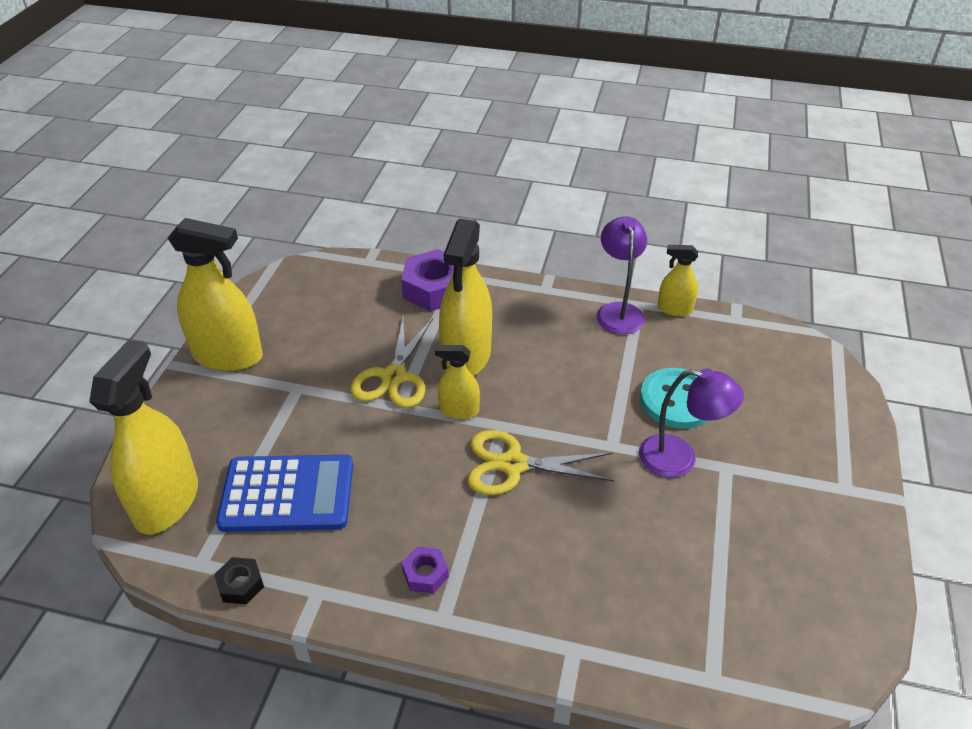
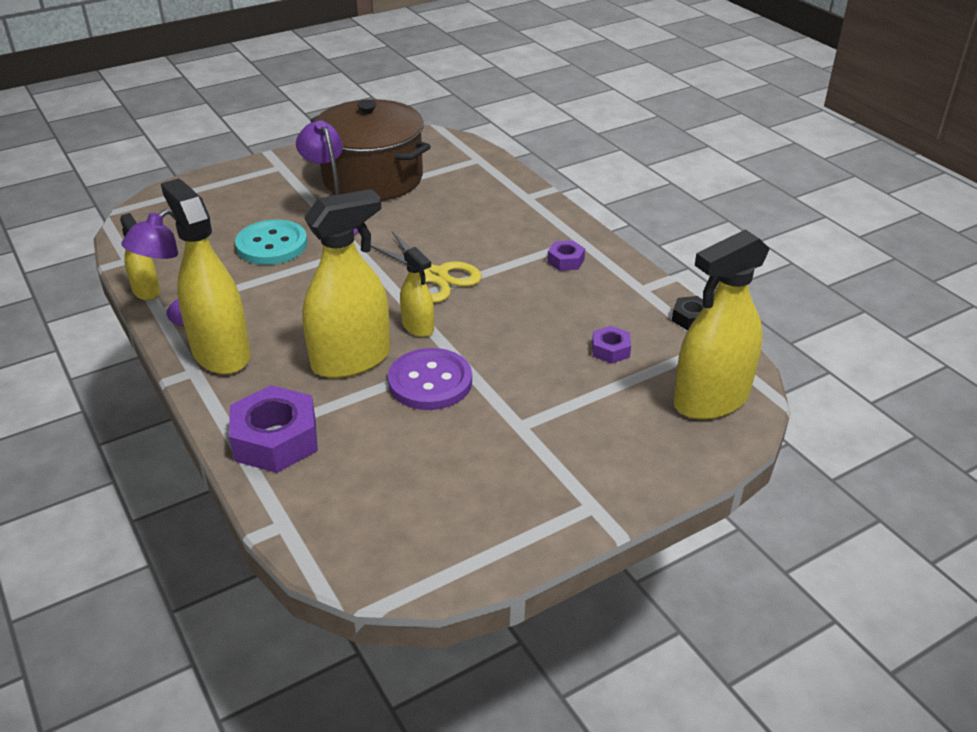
camera: 135 degrees left, 5 degrees down
yellow spray bottle [168,218,263,371] -> yellow spray bottle moved to [161,178,251,374]
blue calculator [216,455,353,532] -> purple nut [592,326,631,364]
yellow scissors [351,317,433,408] -> purple button [388,348,472,410]
none -> brown pot [310,99,431,201]

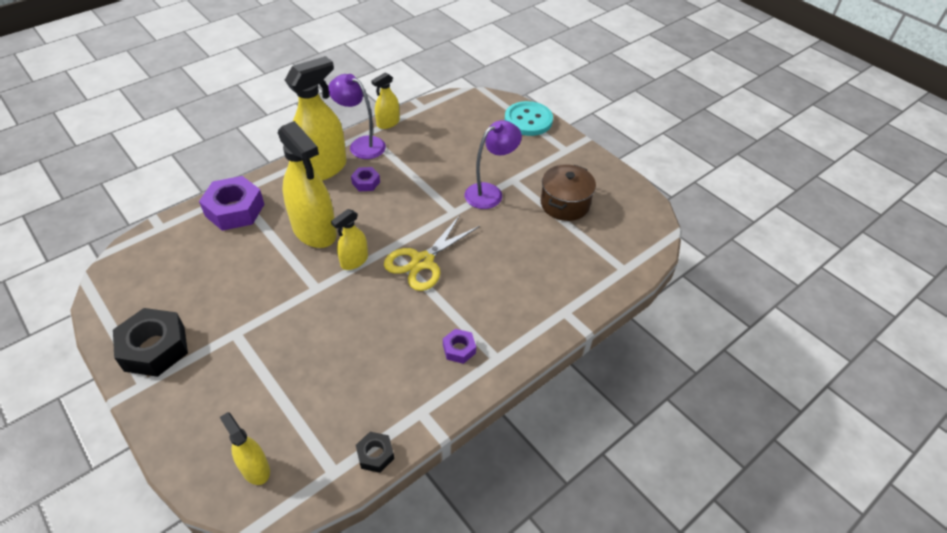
camera: 80 degrees right, 10 degrees up
turquoise button [235,219,307,265] -> turquoise button moved to [505,101,553,136]
brown pot [310,99,431,201] -> brown pot [541,164,596,221], size x0.58
purple button [388,348,472,410] -> none
purple nut [592,326,631,364] -> purple nut moved to [351,167,380,191]
yellow spray bottle [673,229,770,420] -> yellow spray bottle [220,412,270,485], size x0.52
none -> black nut [113,308,188,377]

